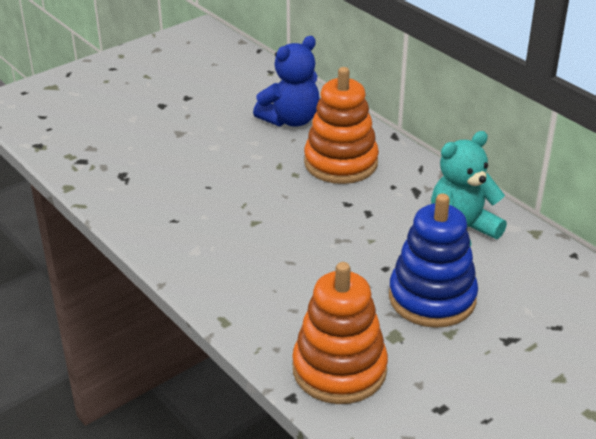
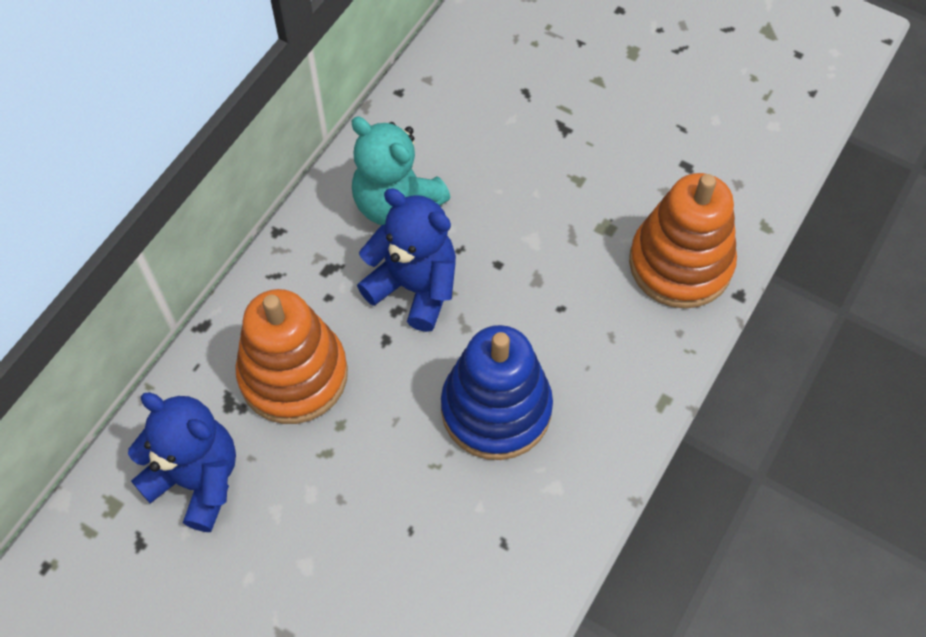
camera: 110 degrees left, 25 degrees up
blue stacking toy [389,194,478,328] -> blue stacking toy moved to [441,325,553,460]
none -> blue teddy bear [357,188,456,332]

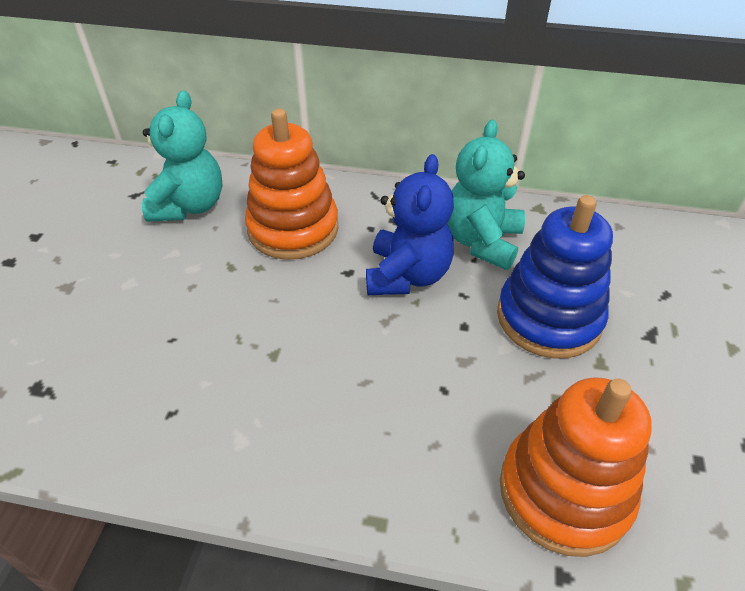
camera: 70 degrees right, 15 degrees down
blue teddy bear [128,392,236,532] -> turquoise teddy bear [142,90,222,222]
blue stacking toy [441,325,553,460] -> blue stacking toy moved to [497,195,613,359]

